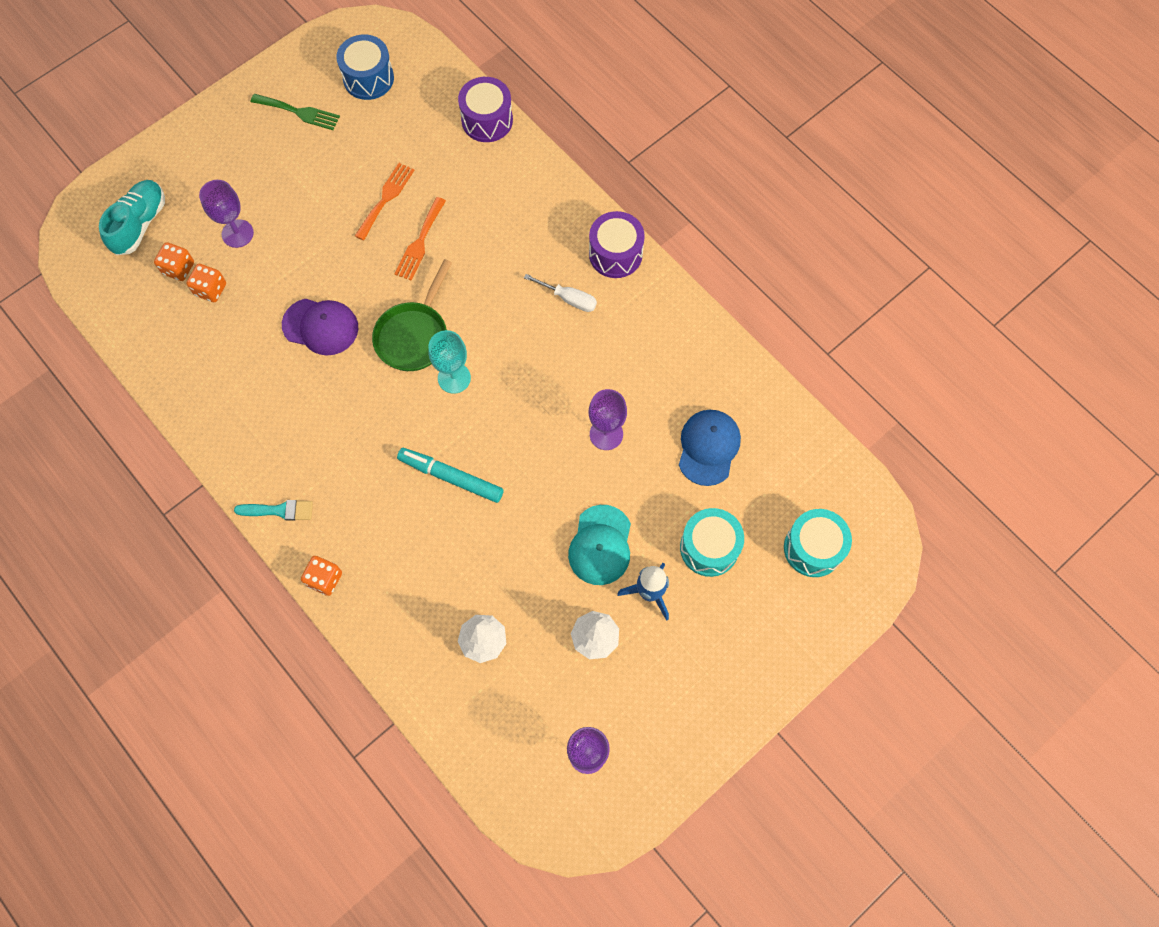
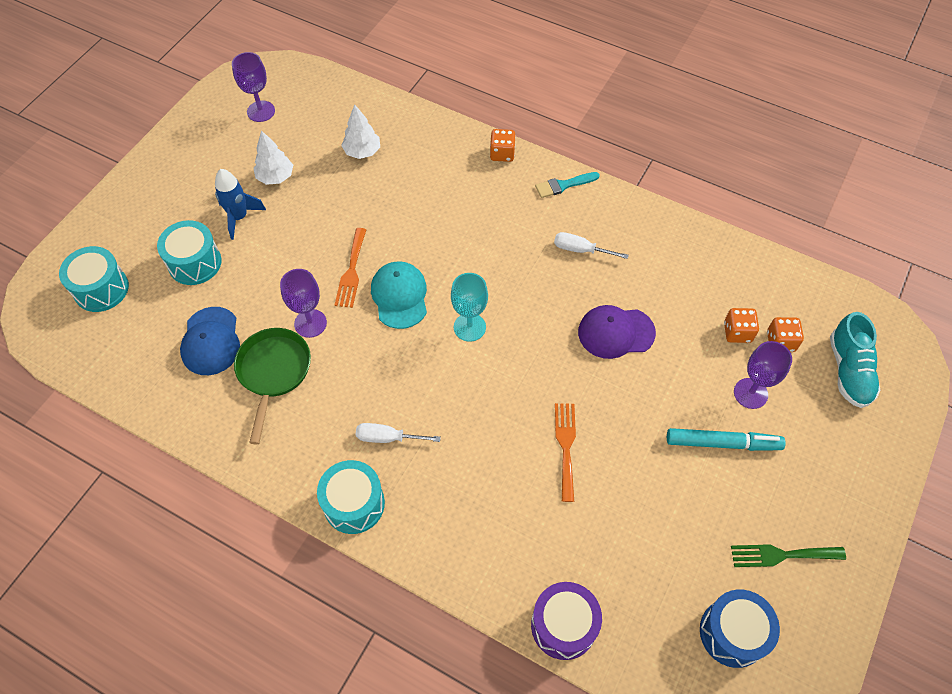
camera: 160 degrees right, 10 degrees down
orange fork [355,163,414,241] -> orange fork moved to [335,228,366,308]
green pan [372,259,452,371] -> green pan moved to [234,328,311,444]
turquoise marker [397,448,504,503] -> turquoise marker moved to [667,428,786,451]
turquoise cap [568,505,631,585] -> turquoise cap moved to [371,261,427,329]
purple drum [589,211,645,278] -> turquoise drum [317,460,385,534]
none -> white screwdriver [554,232,629,259]

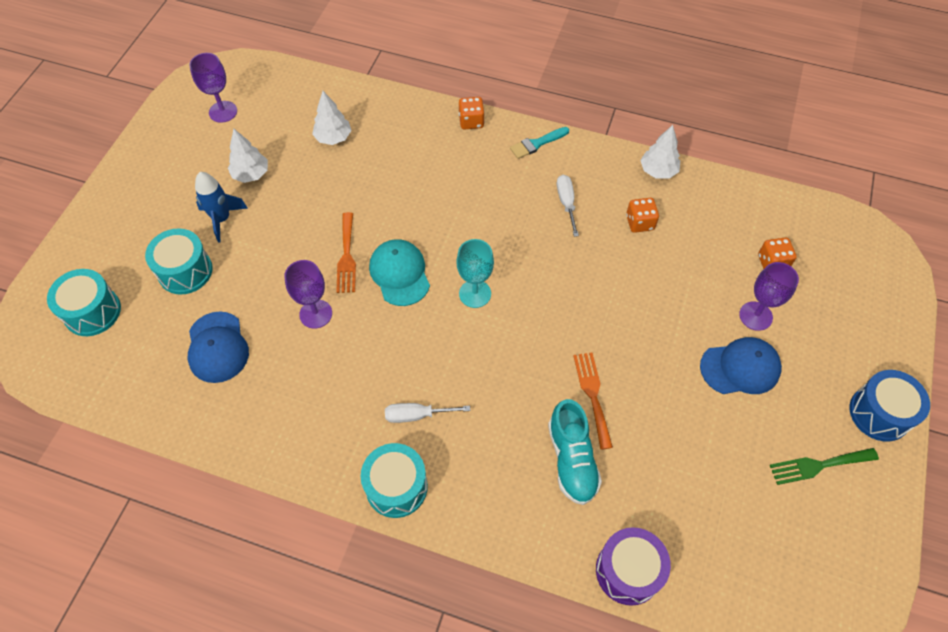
camera: 10 degrees left, 0 degrees up
green pan [234,328,311,444] -> none
white screwdriver [554,232,629,259] -> white screwdriver turned 75 degrees clockwise [557,175,579,237]
purple cap [578,305,656,359] -> none
turquoise marker [667,428,786,451] -> blue cap [700,337,782,394]
blue drum [700,589,780,668] -> blue drum moved to [850,370,930,442]
orange dice [724,308,759,343] -> orange dice moved to [626,198,659,233]
turquoise shoe [830,312,881,408] -> turquoise shoe moved to [548,399,602,505]
none -> white tree [640,125,680,179]

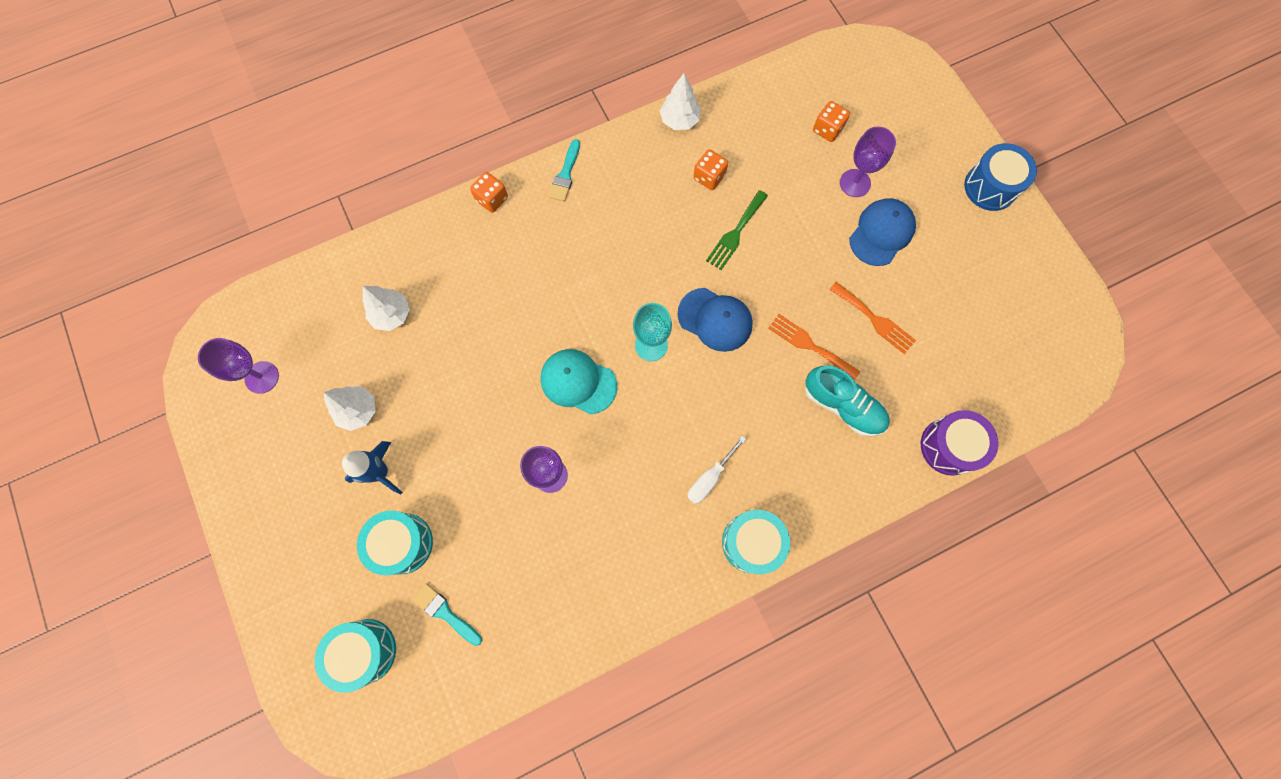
camera: 45 degrees left, 15 degrees up
blue cap [188,311,249,383] -> blue cap moved to [678,288,753,352]
orange fork [336,212,356,293] -> orange fork moved to [829,282,916,354]
white screwdriver [557,175,579,237] -> none
green fork [770,448,879,485] -> green fork moved to [706,190,768,270]
none -> turquoise brush [413,583,482,646]

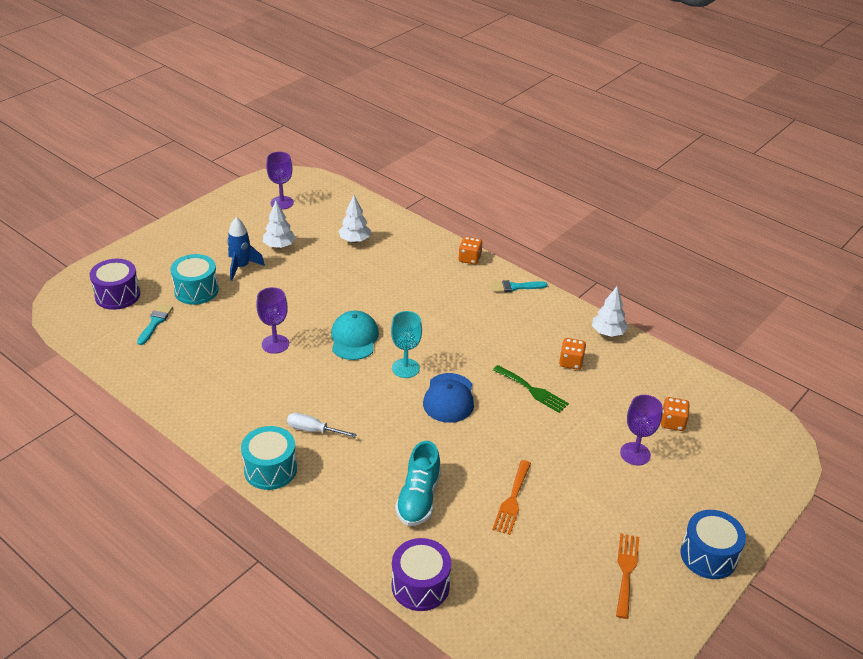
camera: 65 degrees right, 35 degrees down
turquoise drum [315,619,396,693] -> purple drum [90,259,140,310]
green fork [706,190,768,270] -> green fork turned 150 degrees counterclockwise [493,365,569,413]
orange fork [768,314,860,380] -> orange fork moved to [616,533,639,619]
blue cap [849,198,916,266] -> none

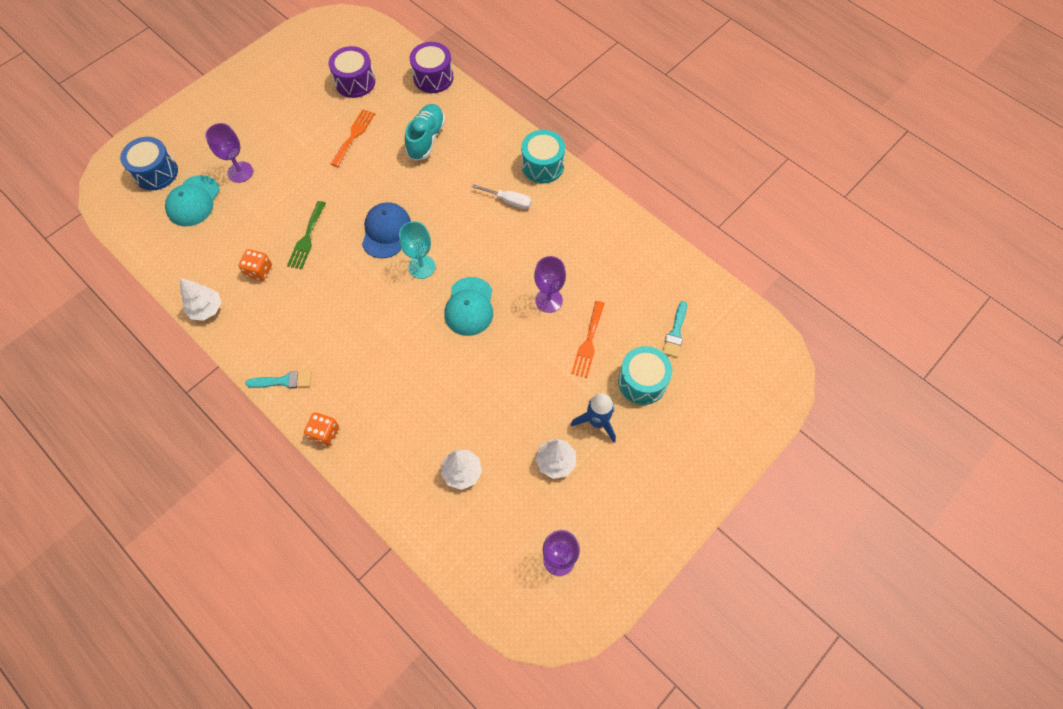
camera: 175 degrees left, 25 degrees up
purple drum [90,259,140,310] -> purple drum moved to [329,46,375,98]
green fork [493,365,569,413] -> green fork turned 120 degrees counterclockwise [287,201,326,270]
orange fork [616,533,639,619] -> orange fork moved to [571,301,605,378]
orange dice [661,397,690,431] -> turquoise cap [165,175,220,226]
blue drum [681,510,746,579] -> blue drum moved to [120,137,178,191]

